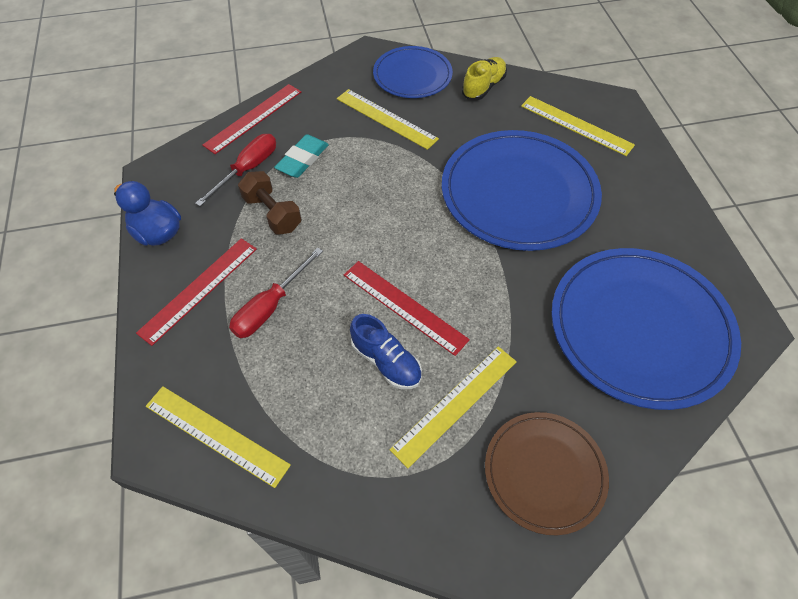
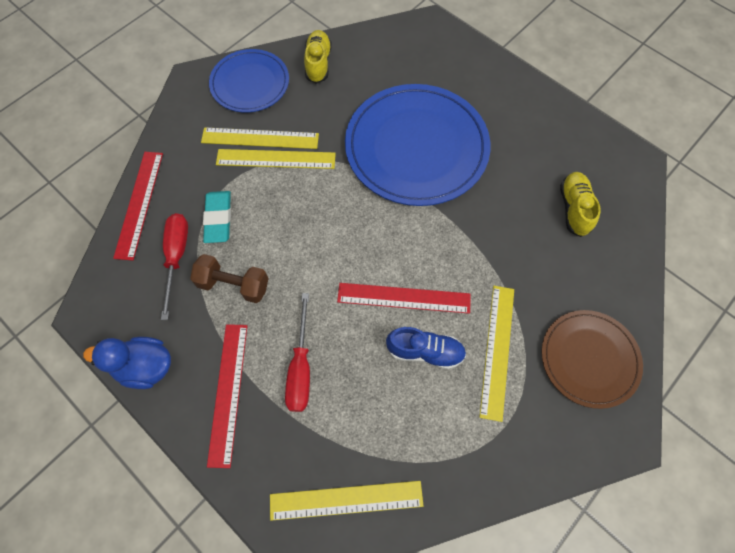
camera: 35 degrees left, 10 degrees up
yellow ruler [521,96,635,156] -> yellow ruler moved to [216,149,336,169]
blue plate [551,248,741,410] -> yellow shoe [560,172,601,237]

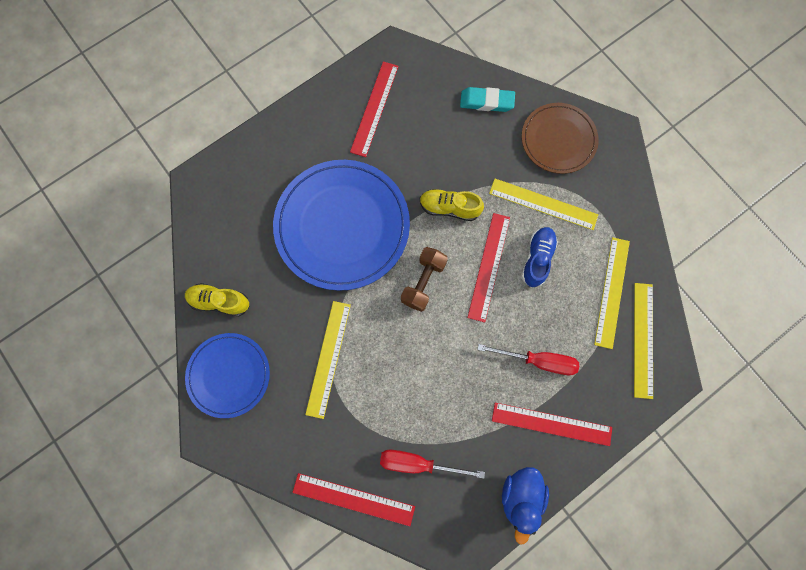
camera: 80 degrees left, 10 degrees up
brown dumbbell [190,254,269,303] -> brown dumbbell moved to [401,247,448,312]
yellow ruler [201,127,319,149] -> yellow ruler moved to [594,237,630,349]
turquoise eraser [203,191,231,243] -> turquoise eraser moved to [460,87,515,112]
yellow shoe [560,172,601,237] -> yellow shoe moved to [420,189,484,221]
none -> red ruler [350,61,399,157]

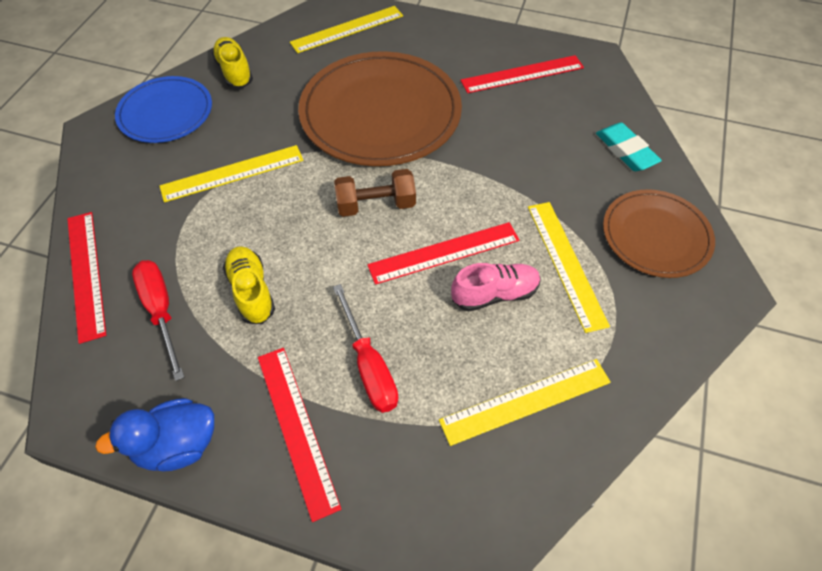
camera: 55 degrees right, 20 degrees down
blue plate [273,160,410,291] -> brown plate [298,51,462,166]
yellow shoe [420,189,484,221] -> yellow shoe moved to [223,246,275,324]
blue shoe [521,227,558,287] -> pink shoe [451,263,541,311]
yellow ruler [634,283,653,399] -> yellow ruler moved to [290,6,403,53]

